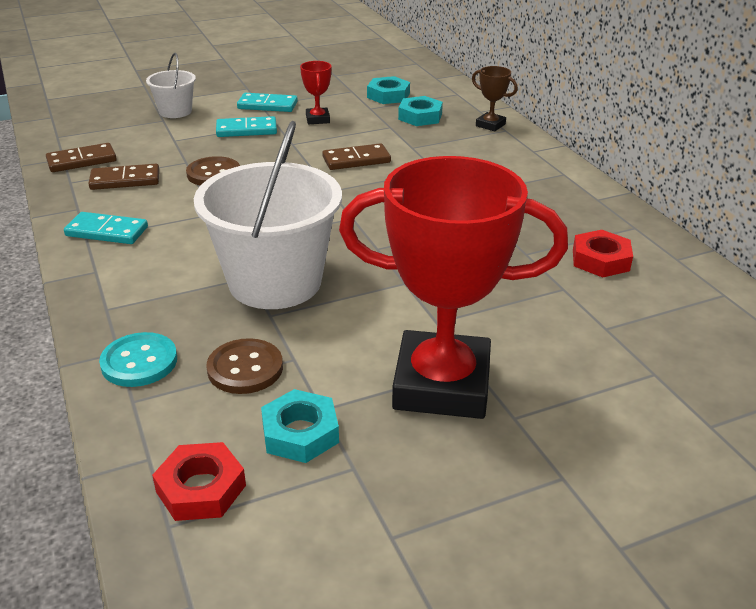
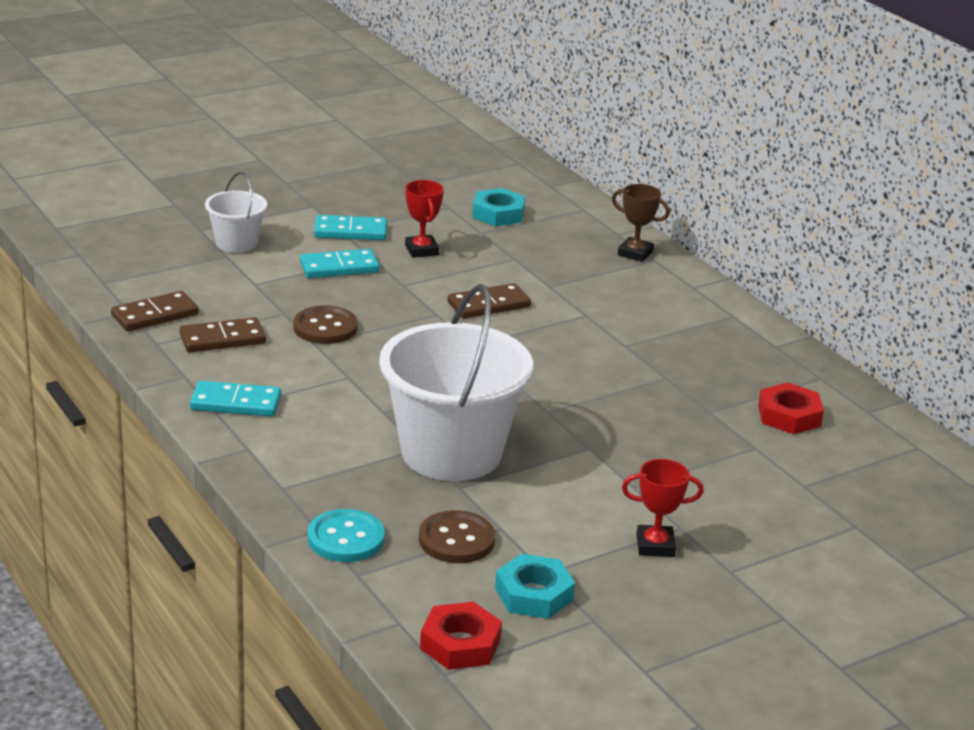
camera: 10 degrees left, 5 degrees down
red trophy [339,156,568,419] -> red trophy [622,459,704,557], size x0.40
turquoise nut [398,96,443,126] -> none

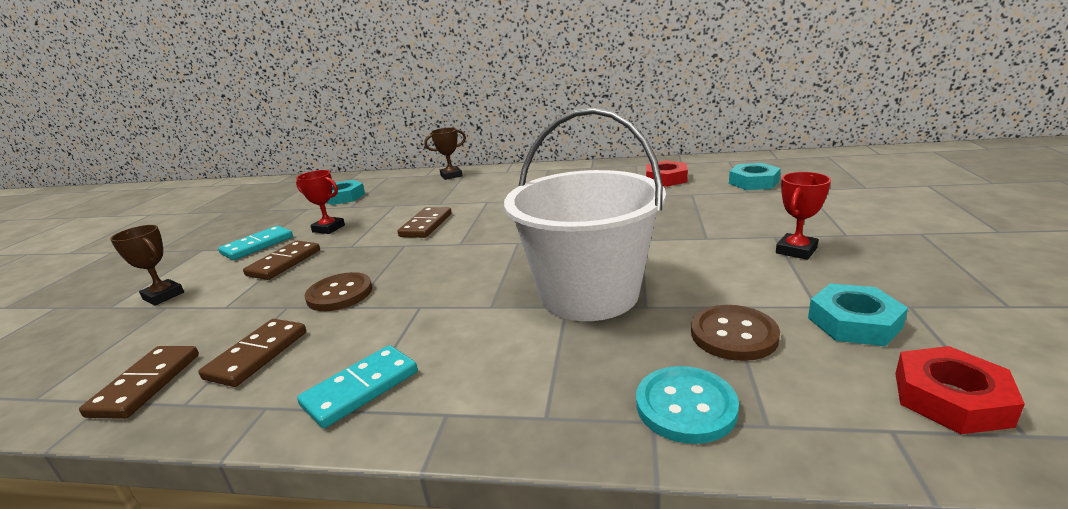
camera: 45 degrees left, 5 degrees down
white bucket [205,172,267,253] -> brown trophy [110,225,184,305]
turquoise domino [300,249,379,278] -> brown domino [243,241,320,280]
none -> turquoise nut [729,163,781,190]

